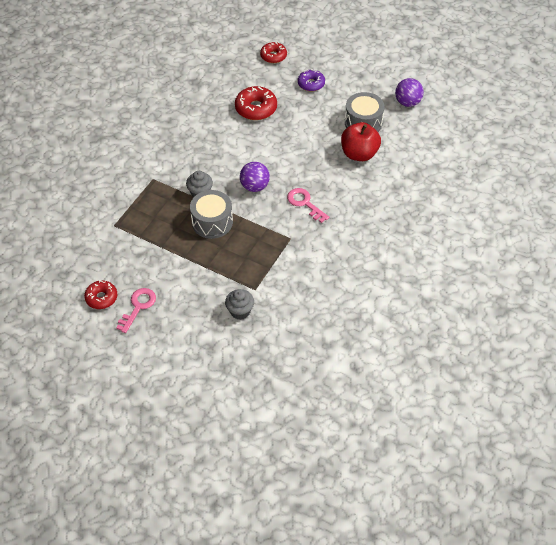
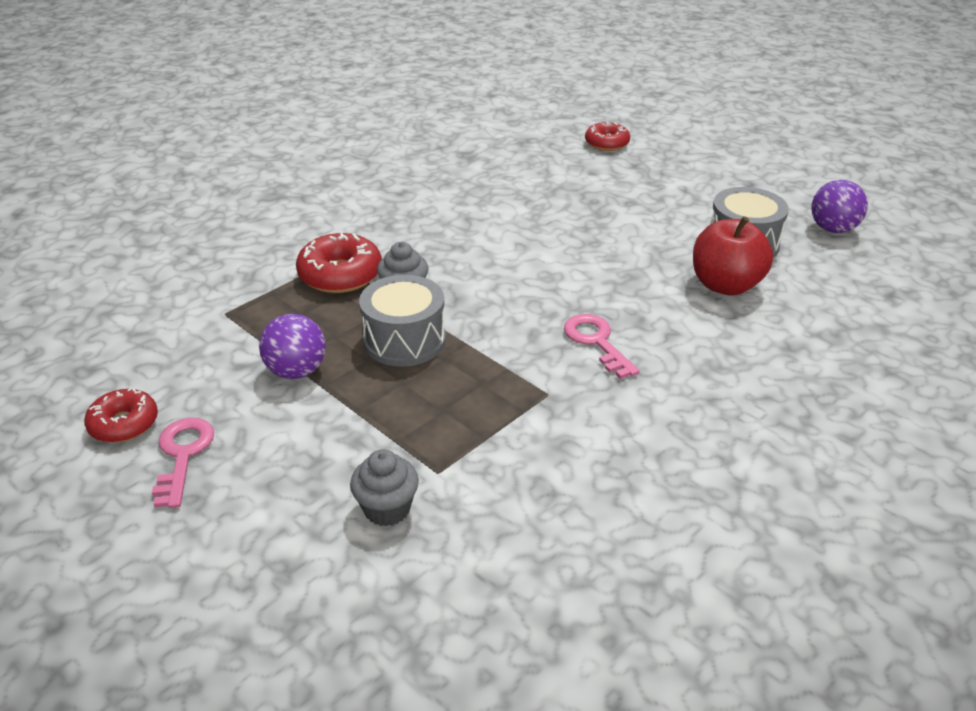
camera: 15 degrees right, 15 degrees down
pink key [116,288,156,333] -> pink key turned 45 degrees counterclockwise [152,418,214,508]
red donut [235,86,277,120] -> red donut moved to [296,233,382,293]
purple ball [240,162,270,192] -> purple ball moved to [259,314,326,379]
purple donut [298,69,325,91] -> none

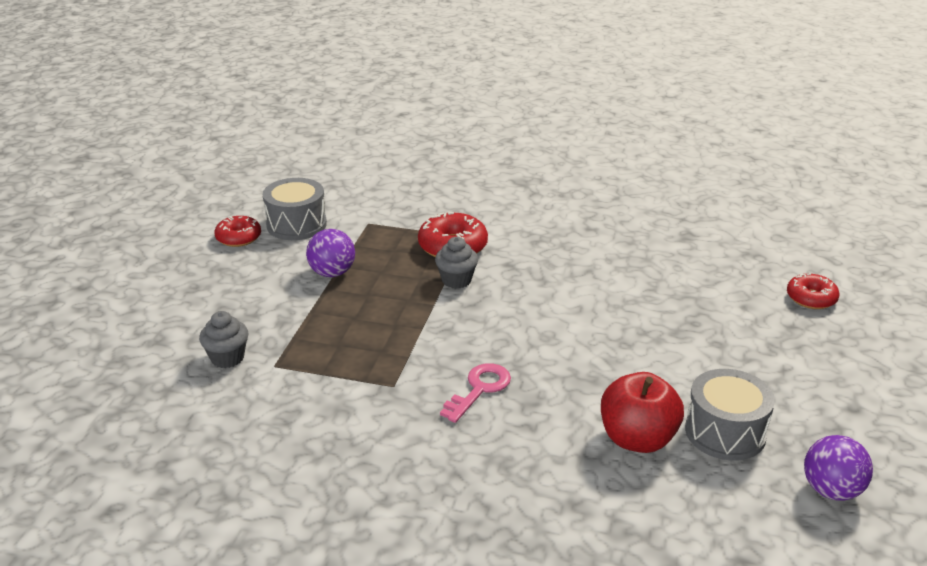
camera: 60 degrees right, 5 degrees down
pink key [152,418,214,508] -> none
grey drum [359,275,446,367] -> grey drum moved to [263,178,327,240]

